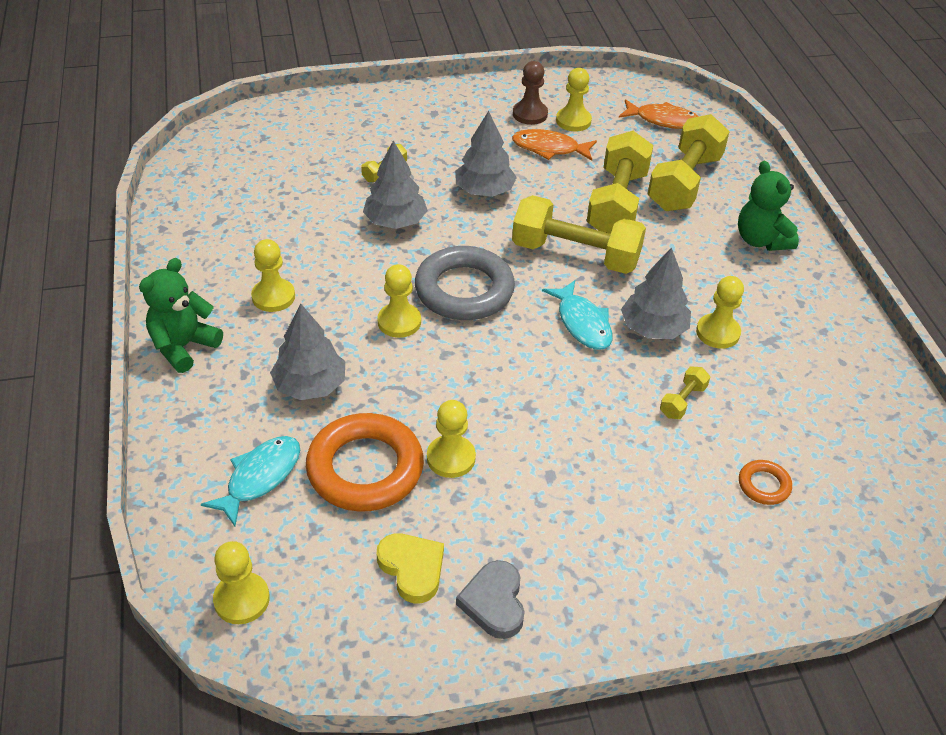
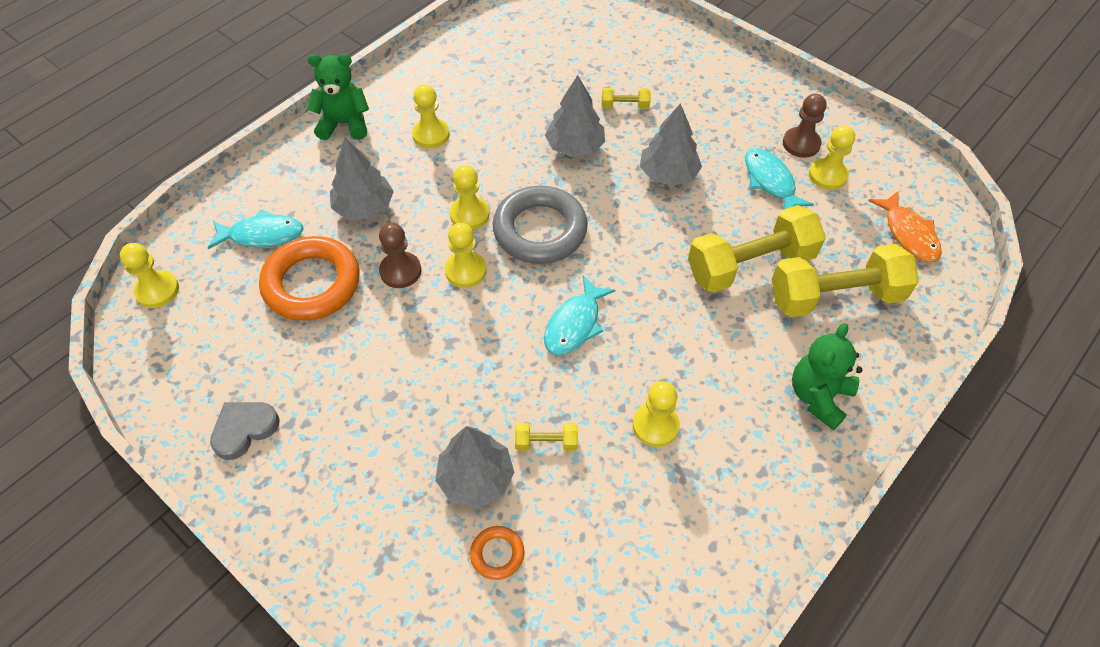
camera: 55 degrees right, 10 degrees up
yellow heart [376,533,444,603] -> none
yellow pawn [427,400,476,478] -> yellow pawn moved to [445,223,487,288]
orange fish [512,129,597,161] -> turquoise fish [745,148,814,209]
yellow dumbbell [512,195,646,274] -> none
grey tree [621,247,691,339] -> grey tree moved to [435,426,514,508]
none -> brown pawn [379,223,421,288]

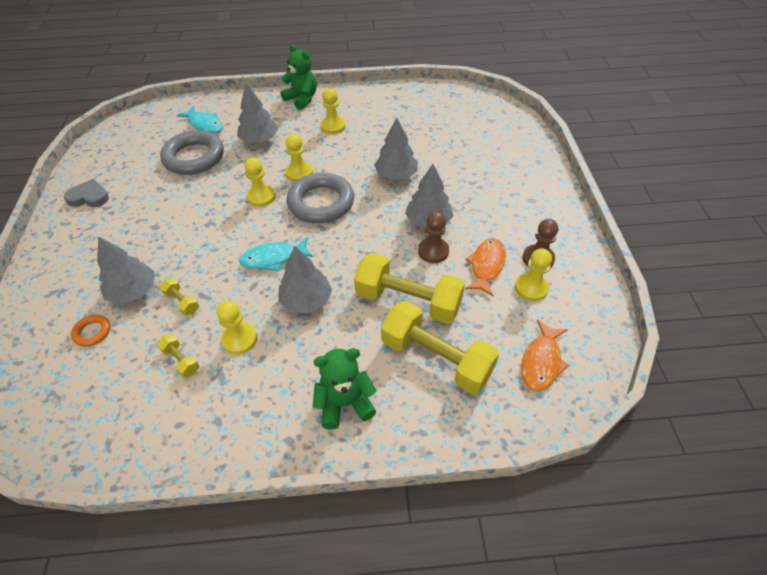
camera: 45 degrees right, 5 degrees down
yellow pawn [120,243,179,308] -> none
orange ring [259,236,359,321] -> grey ring [160,130,224,175]
brown pawn [379,223,421,288] -> brown pawn moved to [418,212,449,263]
yellow dumbbell [602,88,651,109] -> yellow dumbbell moved to [157,334,199,378]
turquoise fish [745,148,814,209] -> orange fish [465,238,506,297]
none -> grey tree [278,246,332,313]

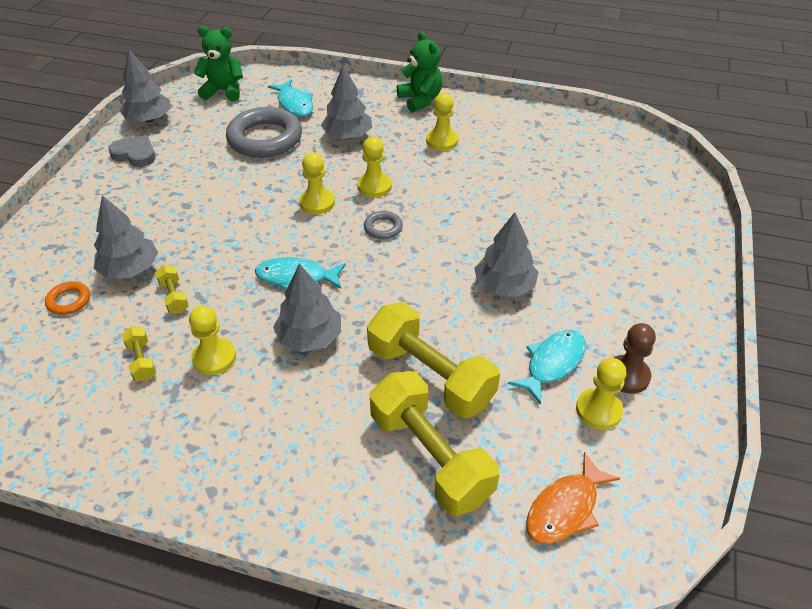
camera: 20 degrees right, 5 degrees down
grey ring [287,173,354,223] -> grey ring [364,211,403,239], size x0.45
green teddy bear [313,348,377,429] -> green teddy bear moved to [194,26,243,101]
grey tree [374,118,418,180] -> grey tree moved to [120,49,171,122]
brown pawn [418,212,449,263] -> none
orange fish [465,238,506,297] -> turquoise fish [508,330,586,405]

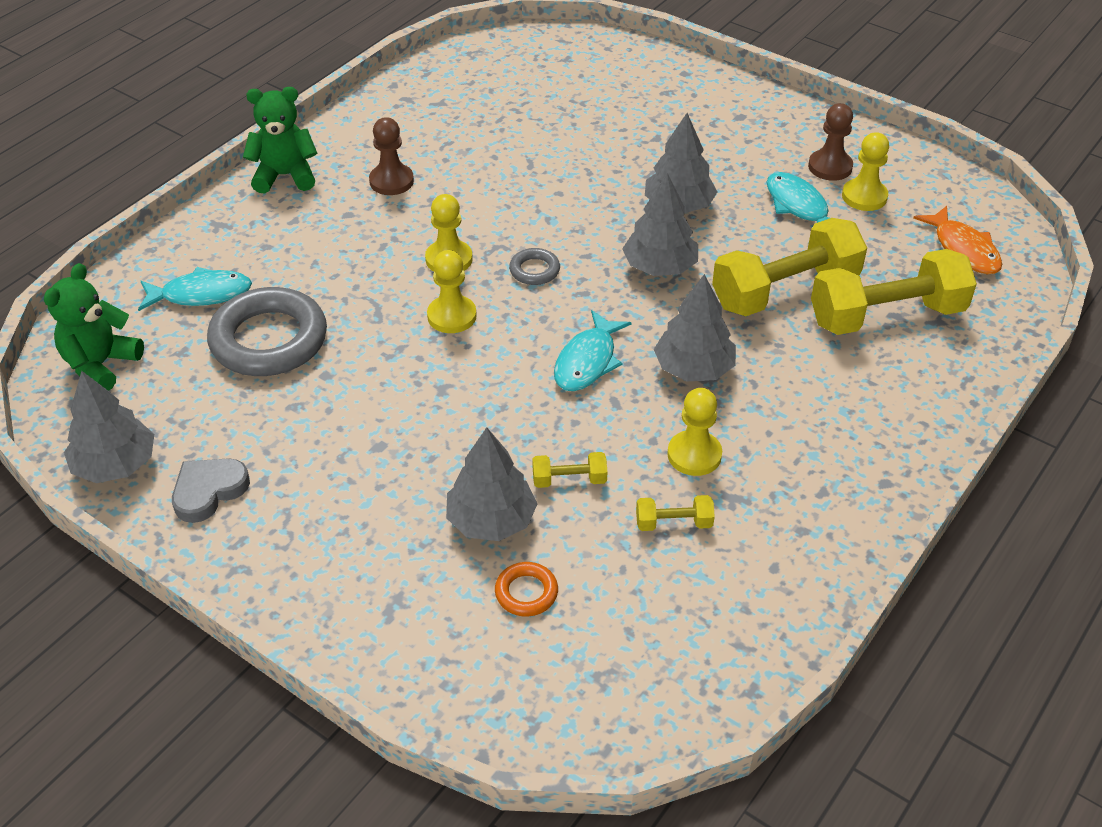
camera: 70 degrees left, 0 degrees up
grey tree [321,65,372,139] -> grey tree moved to [622,173,698,276]
yellow pawn [426,93,458,151] -> brown pawn [369,117,414,195]

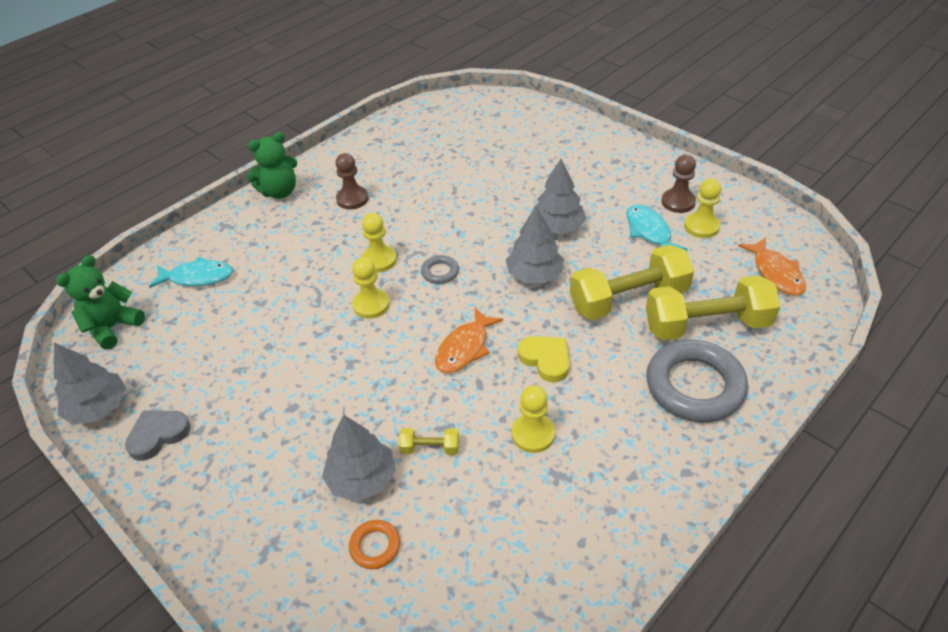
camera: 10 degrees right, 0 degrees up
grey ring [207,287,327,376] -> grey ring moved to [646,339,748,422]
green teddy bear [243,87,317,194] -> green teddy bear turned 150 degrees clockwise [247,132,297,199]
turquoise fish [554,310,632,391] -> orange fish [435,308,503,373]
yellow dumbbell [636,495,715,531] -> none
grey tree [654,274,736,381] -> yellow heart [518,336,569,383]

